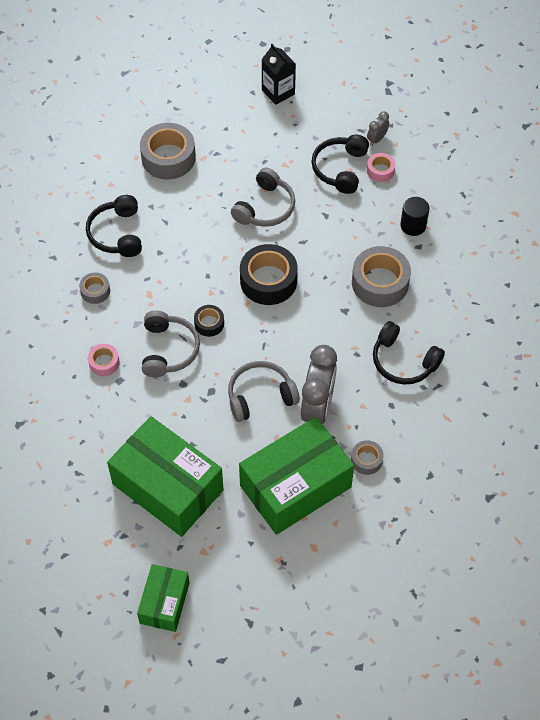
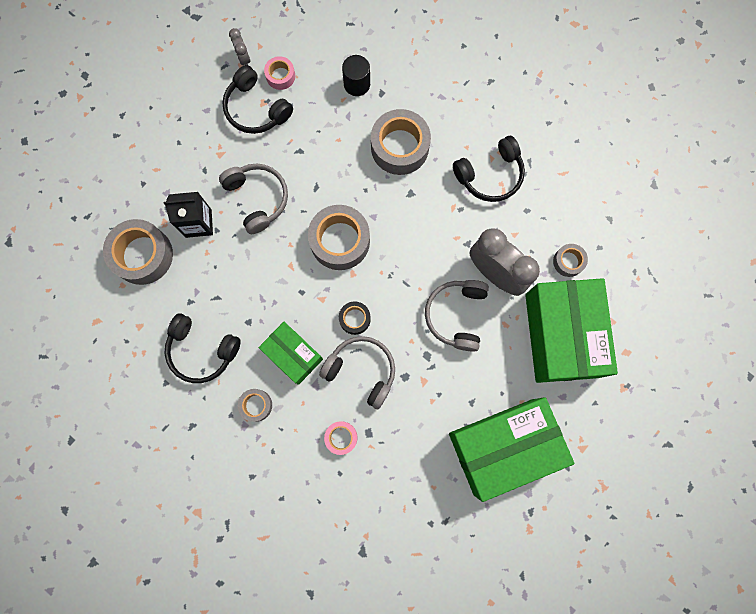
camera: 60 degrees left, 20 degrees up
green box [137,564,190,632] -> green box moved to [259,322,323,385]
black tape [240,244,298,305] -> grey tape [308,205,370,270]
black carton [261,44,296,105] -> black carton moved to [164,192,213,238]

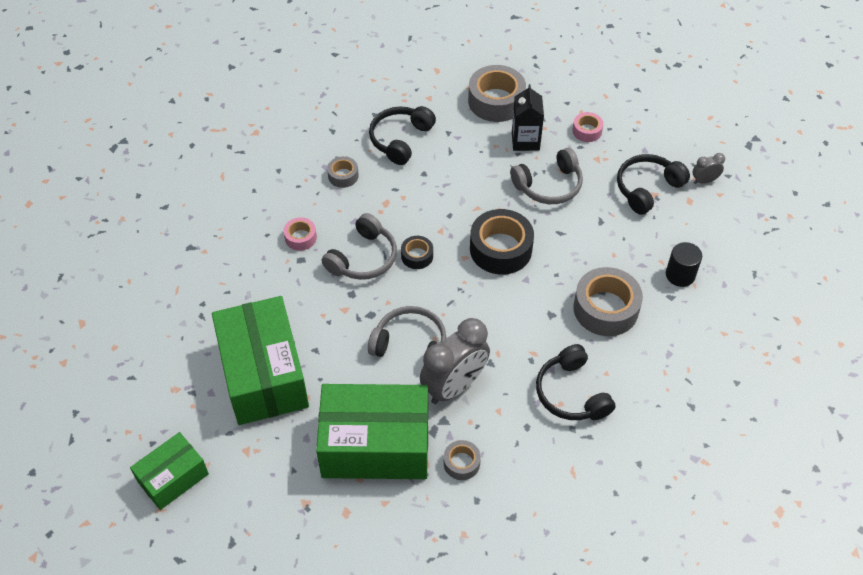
camera: 95 degrees right, 25 degrees down
green box [259,322,323,385] -> green box moved to [130,432,209,510]
pink tape [264,56,295,90] -> pink tape moved to [572,112,604,142]
grey tape [308,205,370,270] -> black tape [470,209,534,275]

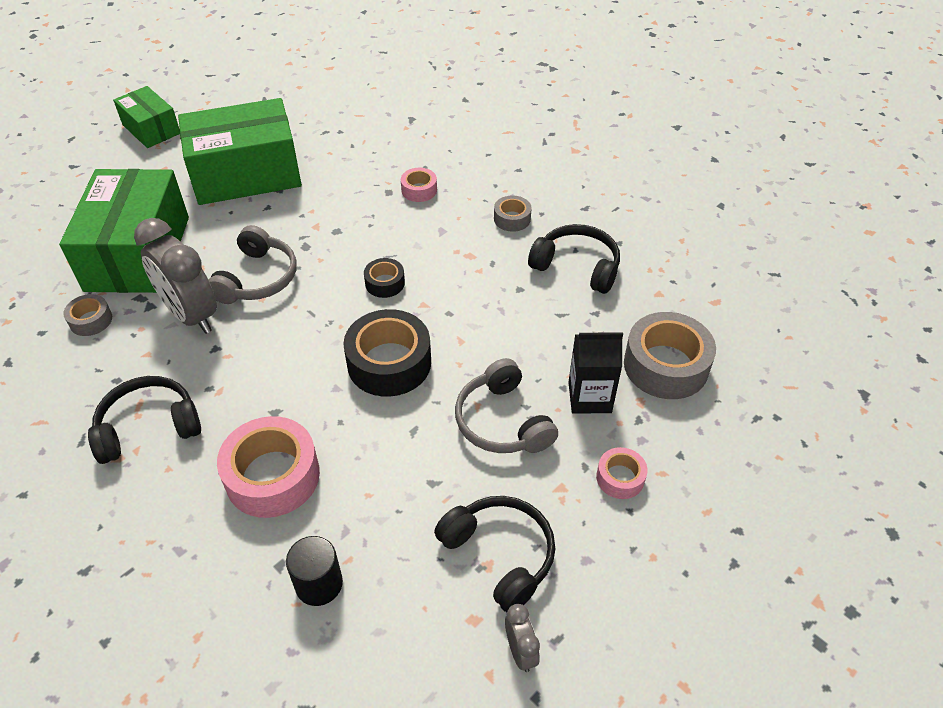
camera: 90 degrees right, 5 degrees down
grey headphones [322,213,397,280] -> none
grey tape [573,267,643,336] -> pink tape [217,416,320,518]

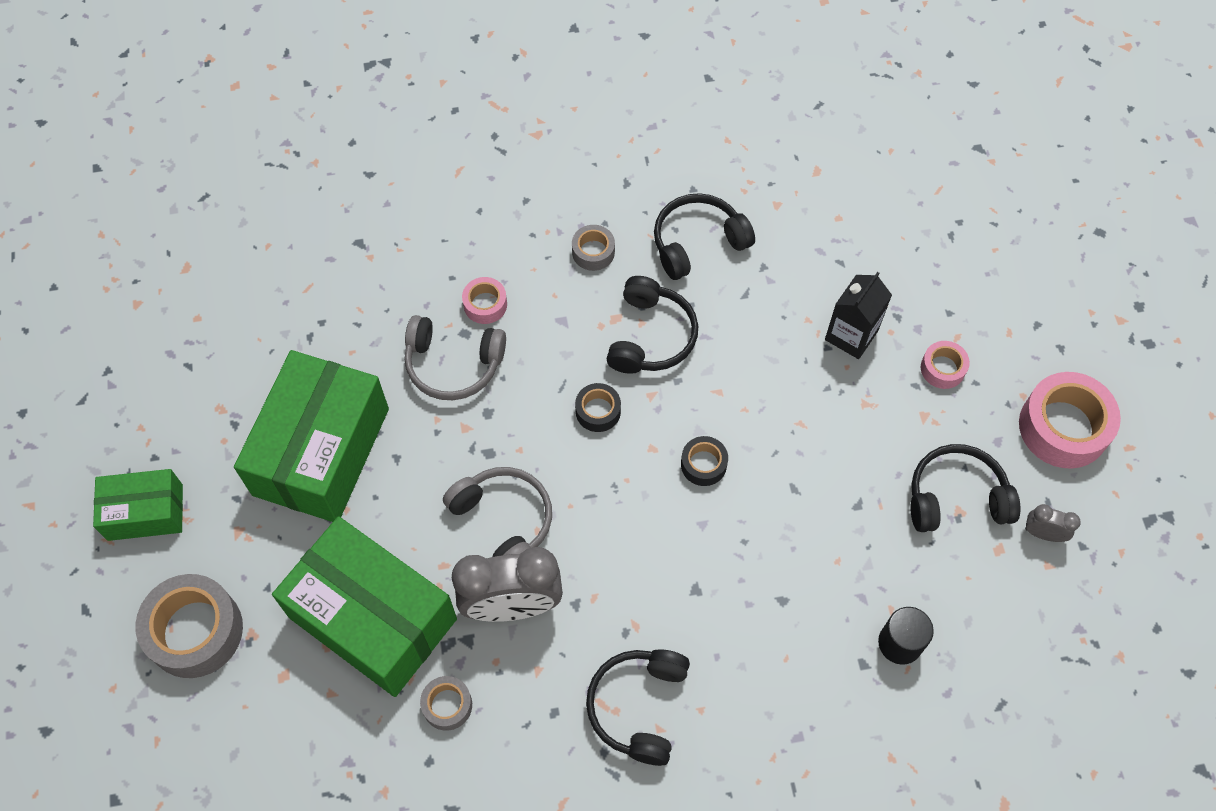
camera: 55 degrees left, 15 degrees up
pink tape [217,416,320,518] -> pink tape moved to [1019,372,1121,469]
black tape [343,309,431,397] -> black tape [681,436,728,486], size x0.51
grey headphones [455,358,558,453] -> grey headphones moved to [404,315,506,400]
grey tape [624,312,716,399] -> grey tape moved to [135,574,243,678]
none -> black headphones [607,276,698,374]

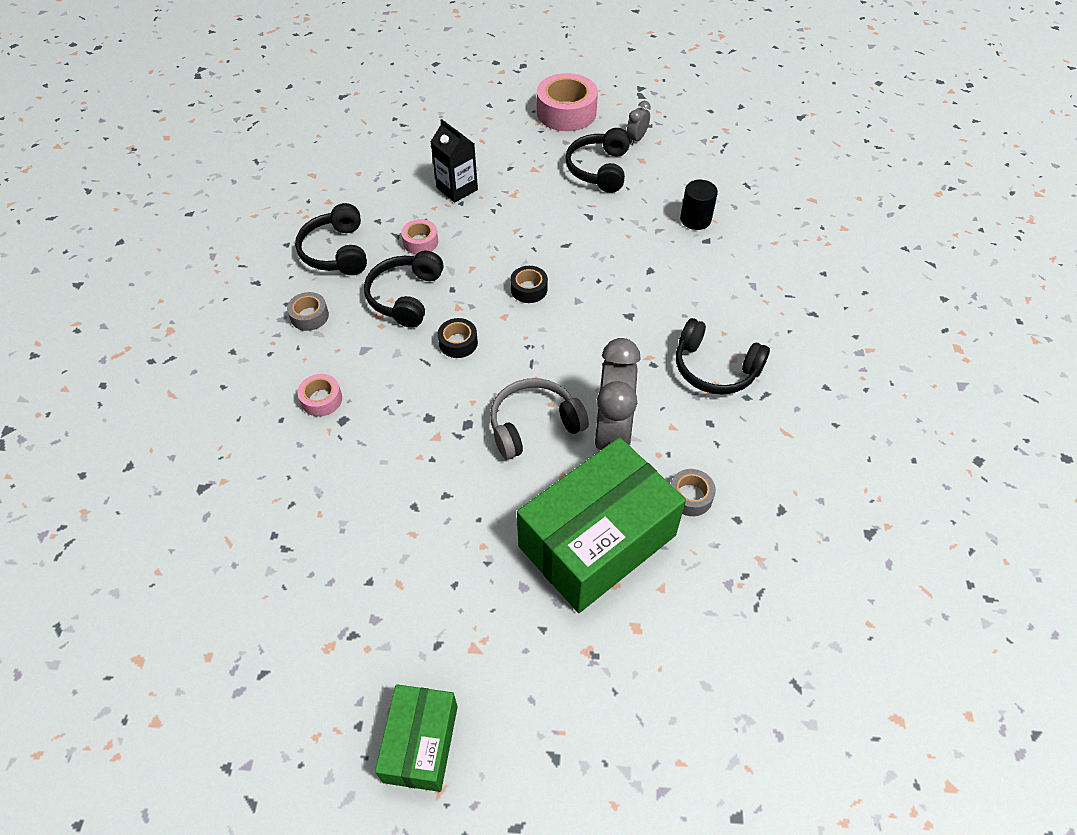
camera: 75 degrees left, 10 degrees down
grey tape [135,574,243,678] -> none
green box [234,350,389,522] -> none
grey headphones [404,315,506,400] -> none
black headphones [607,276,698,374] -> black headphones turned 105 degrees counterclockwise [364,251,444,328]
pink tape [921,341,970,389] -> pink tape moved to [401,219,438,254]

